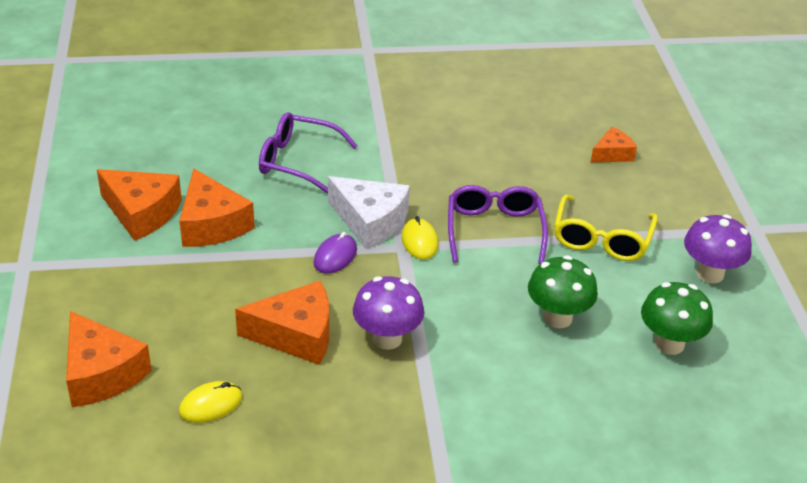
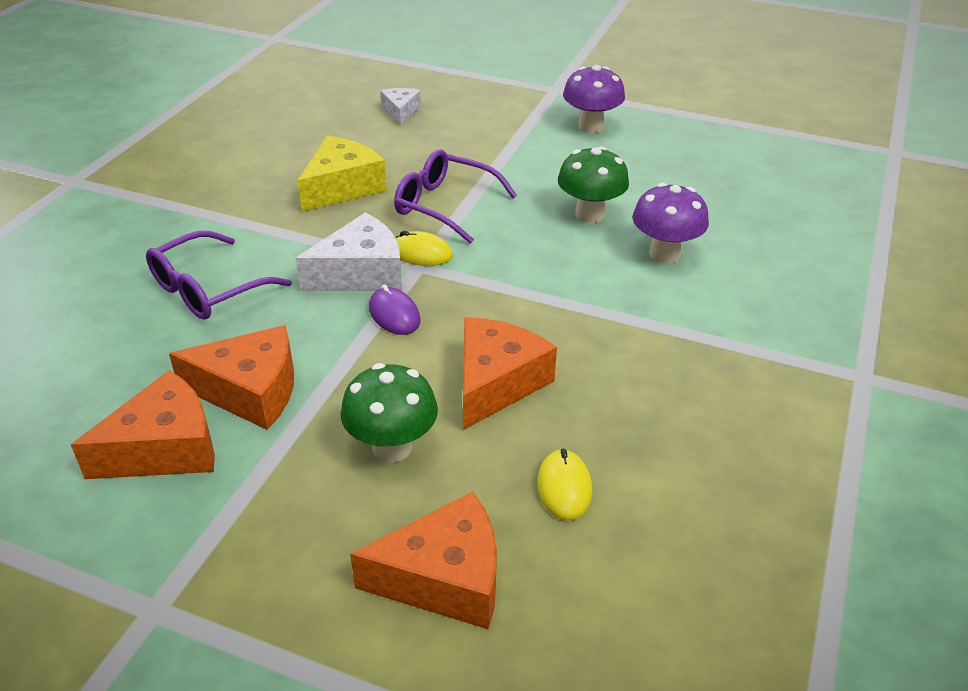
camera: 60 degrees left, 0 degrees up
purple mushroom [353,276,424,350] -> purple mushroom moved to [632,183,709,263]
yellow glasses [554,195,658,261] -> none
orange cheese [591,127,637,162] -> white cheese [380,88,421,126]
green mushroom [641,282,713,355] -> green mushroom moved to [341,363,438,463]
none -> yellow cheese [298,136,387,212]

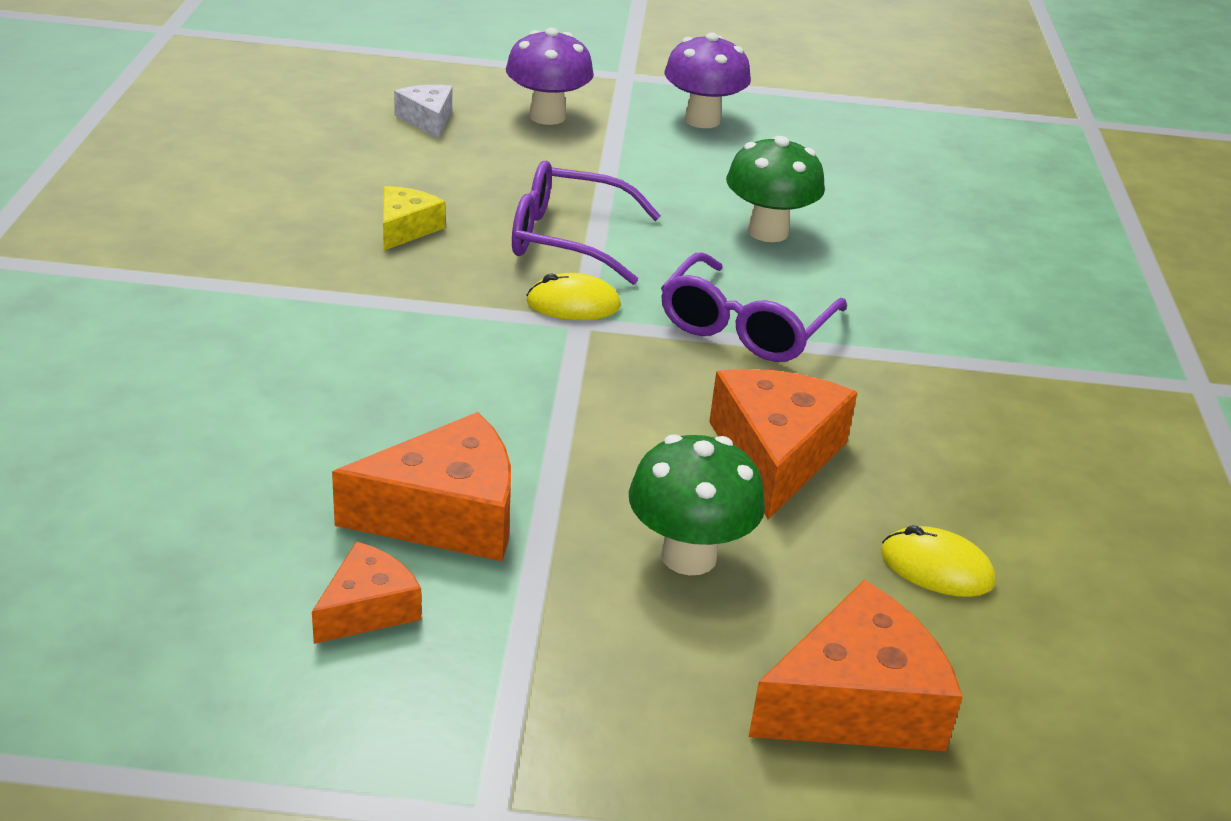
camera: 20 degrees left, 5 degrees down
orange cheese [71,370,215,479] -> orange cheese [312,541,421,644], size x0.58
purple glasses [146,231,292,320] -> purple glasses moved to [661,253,847,362]
white cheese [295,213,402,291] -> none
yellow cheese [298,136,387,212] -> yellow cheese [383,186,445,251], size x0.58
purple mouse [369,284,421,335] -> none
yellow mouse [537,448,592,521] -> yellow mouse turned 45 degrees counterclockwise [881,525,995,597]
purple mushroom [632,183,709,263] -> purple mushroom moved to [506,28,594,125]

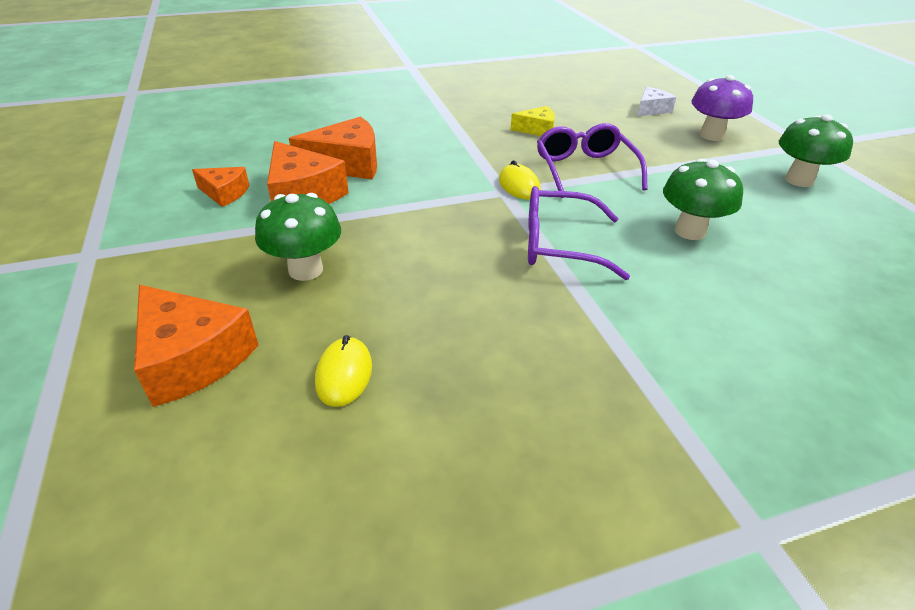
camera: 70 degrees right, 5 degrees up
purple mushroom [664,32,751,128] -> green mushroom [779,114,853,187]
orange cheese [709,369,857,519] -> orange cheese moved to [289,116,377,180]

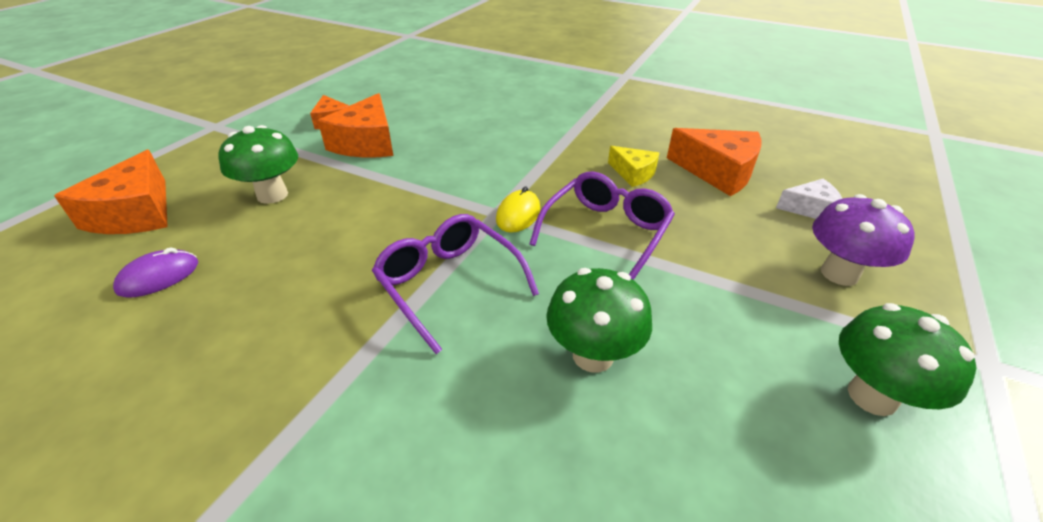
camera: 45 degrees right, 0 degrees up
orange cheese [289,116,377,180] -> orange cheese moved to [667,128,762,196]
yellow mouse [315,335,372,407] -> purple mouse [113,248,198,297]

